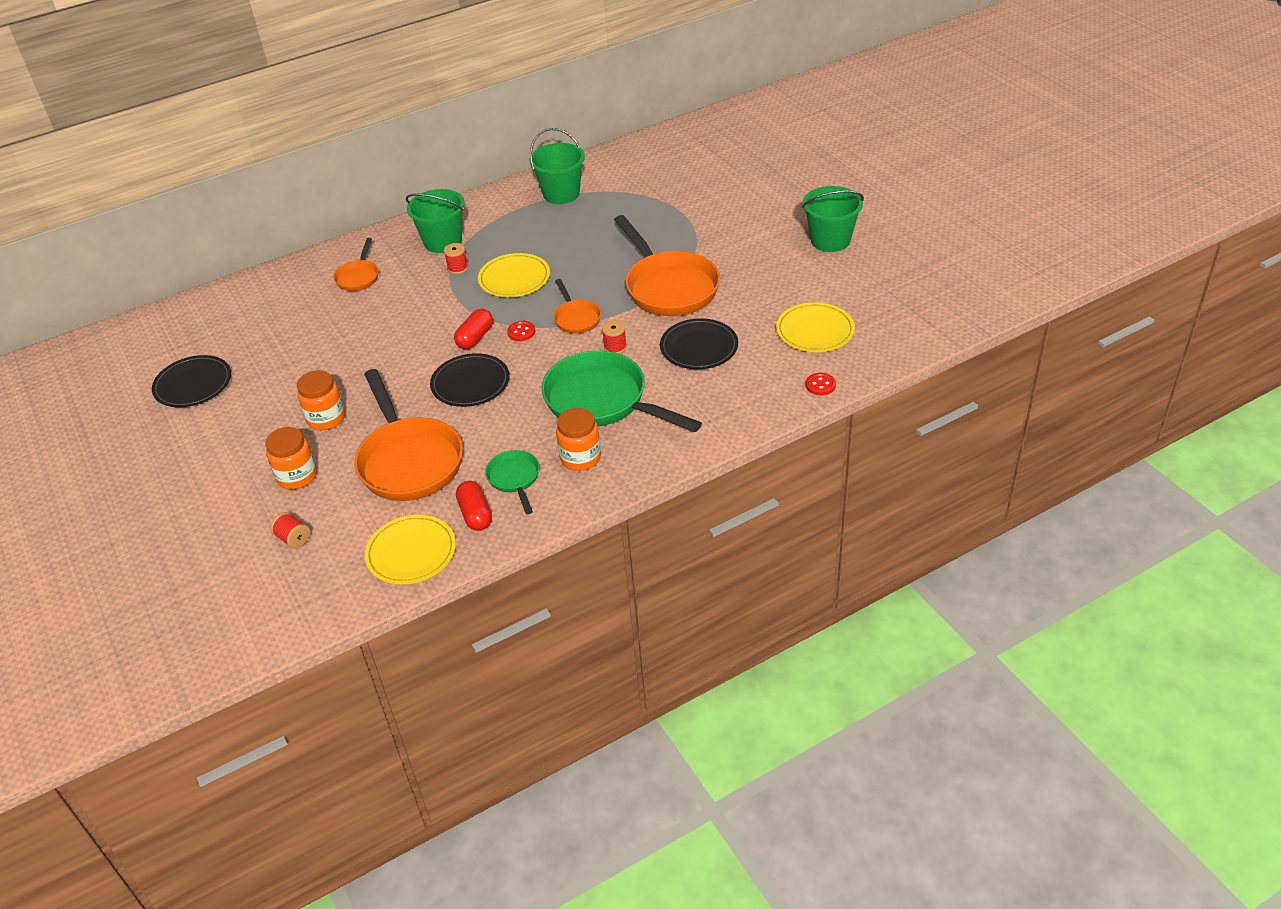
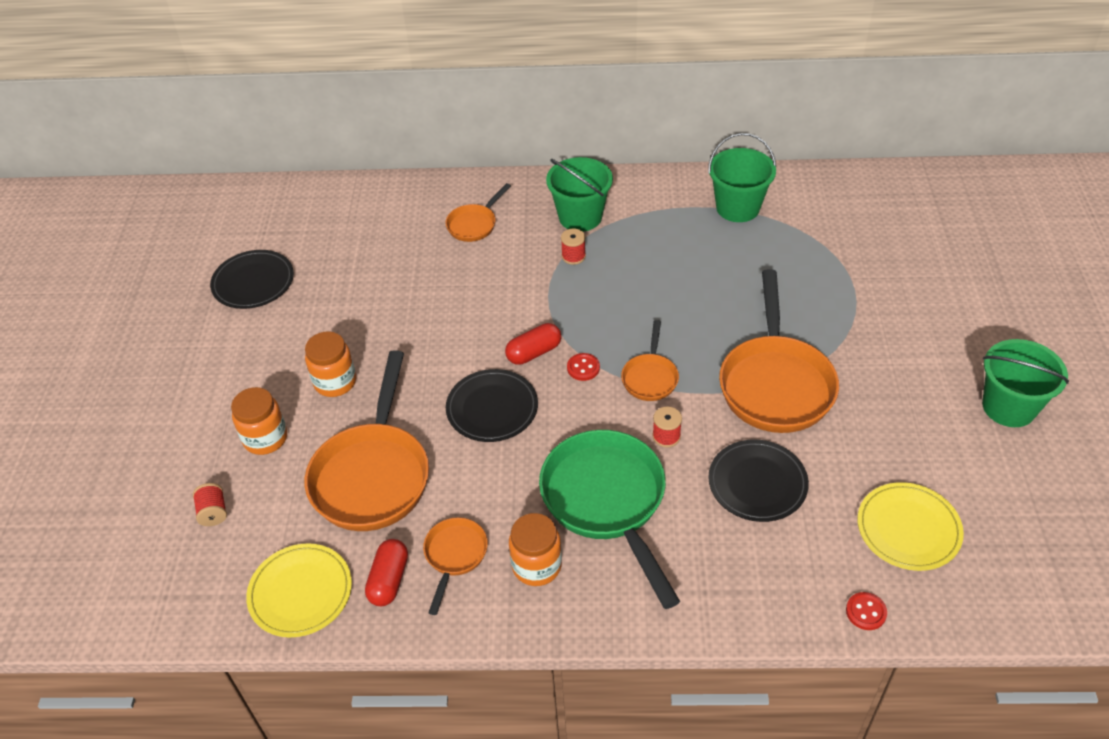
camera: 30 degrees right, 5 degrees up
yellow plate [478,253,550,297] -> none
green pan [485,450,539,514] -> orange pan [423,517,488,615]

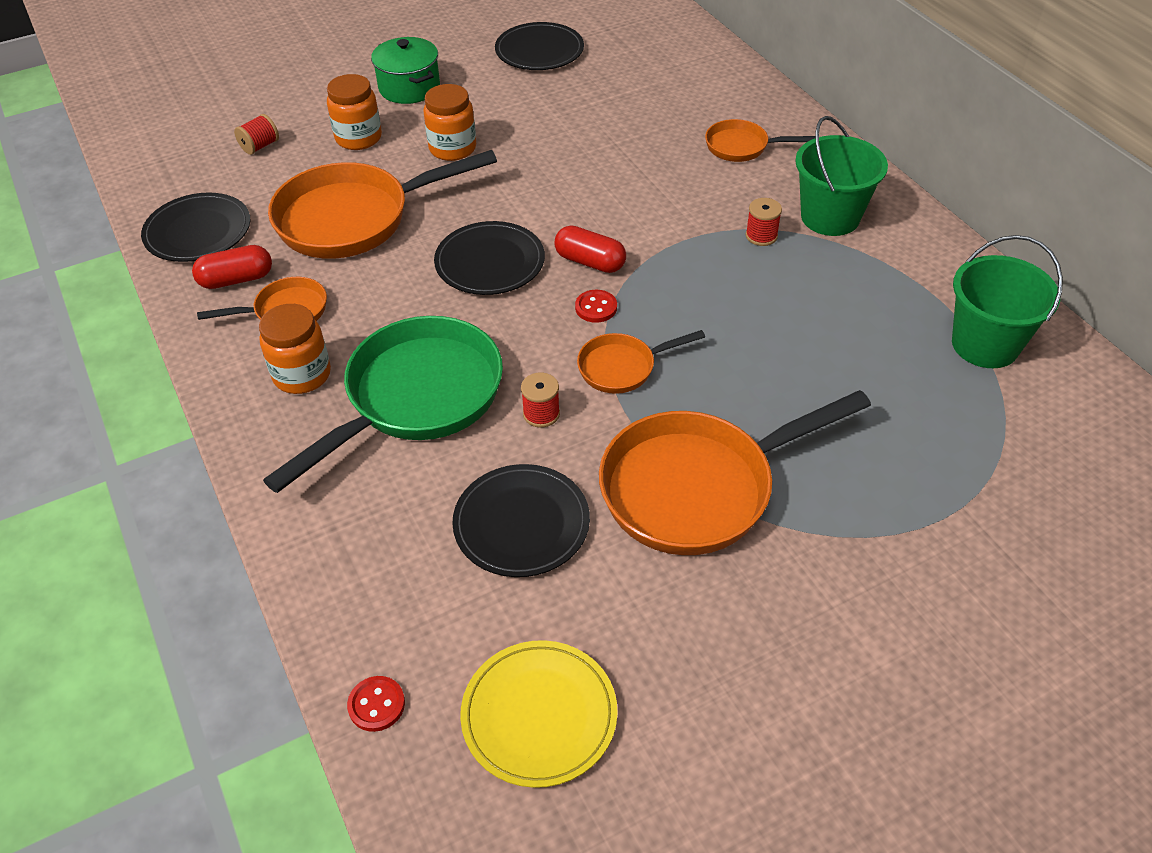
camera: 60 degrees right, 0 degrees up
yellow plate [246,543,352,637] -> black plate [141,192,250,262]
green bucket [982,339,1069,427] -> none
none -> green pot [371,37,440,104]

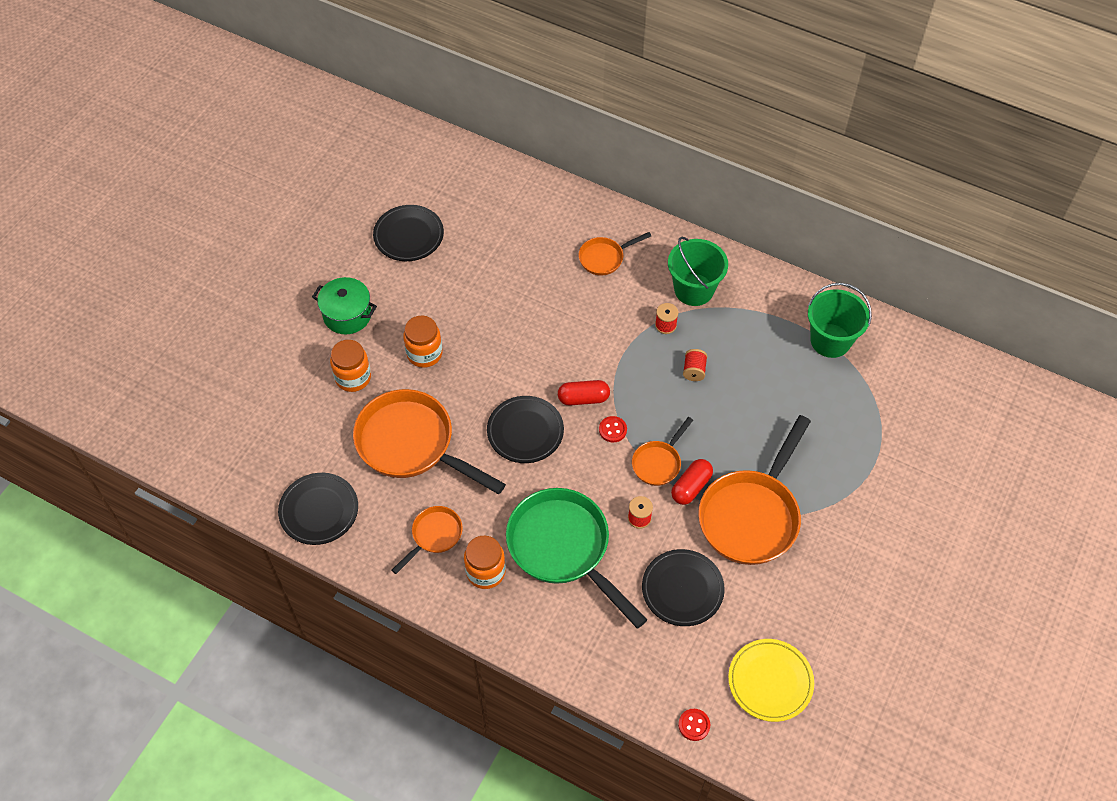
camera: 35 degrees left, 10 degrees up
red capsule [192,245,272,289] -> red capsule moved to [671,459,713,505]
red spool [234,114,279,155] -> red spool moved to [683,349,707,381]
green pan [263,316,503,493] -> green pan turned 45 degrees counterclockwise [506,488,647,628]
orange pan [268,150,497,259] -> orange pan turned 90 degrees clockwise [353,389,506,494]

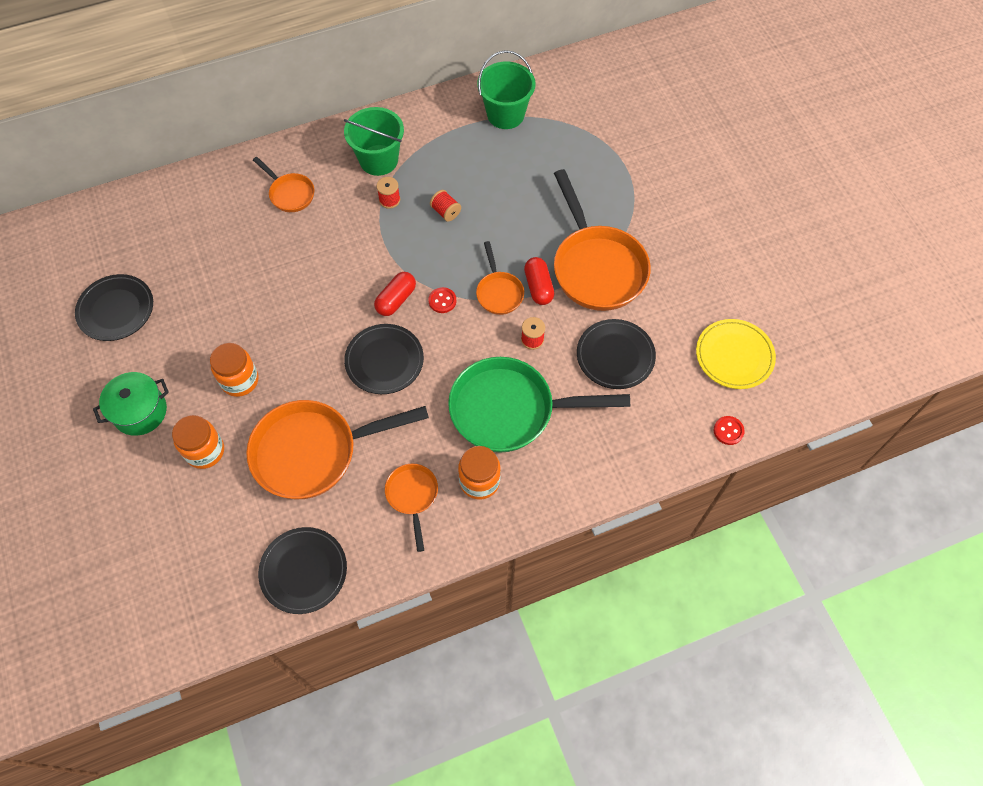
camera: 50 degrees left, 5 degrees up
orange pan [579,232,651,275] -> orange pan turned 60 degrees counterclockwise [253,157,314,212]

